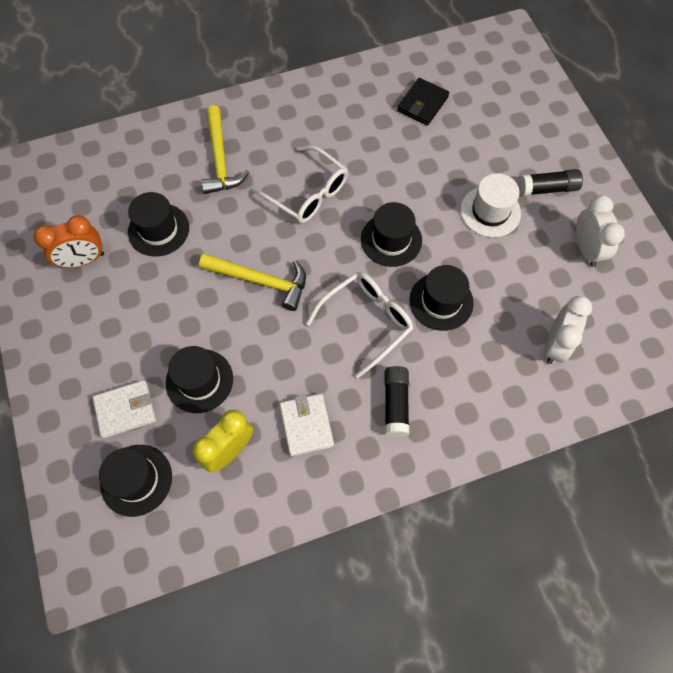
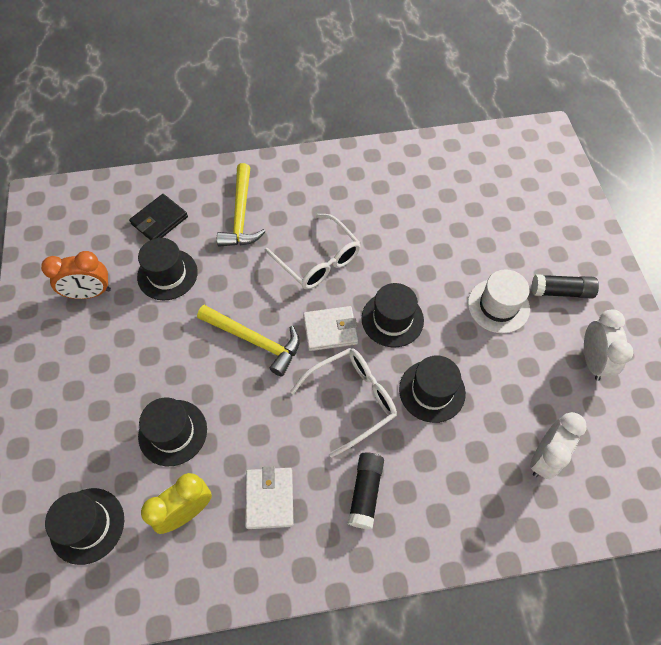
camera: 10 degrees right, 5 degrees down
white wallet [92,380,156,438] -> white wallet moved to [303,306,358,351]
black wallet [397,78,449,125] -> black wallet moved to [129,194,188,240]

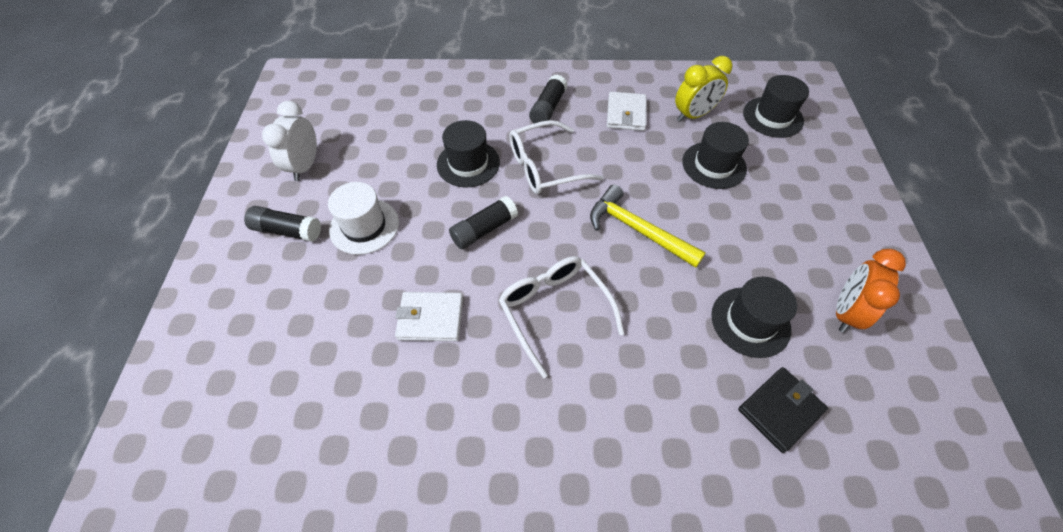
camera: 170 degrees left, 5 degrees down
orange clock [41,251,111,299] -> orange clock turned 60 degrees counterclockwise [836,249,906,333]
yellow hammer [217,163,265,247] -> none
white wallet [303,306,358,351] -> white wallet moved to [395,292,463,341]
black hat [362,283,424,348] -> black glue stick [449,196,518,249]
white clock [530,412,587,479] -> none

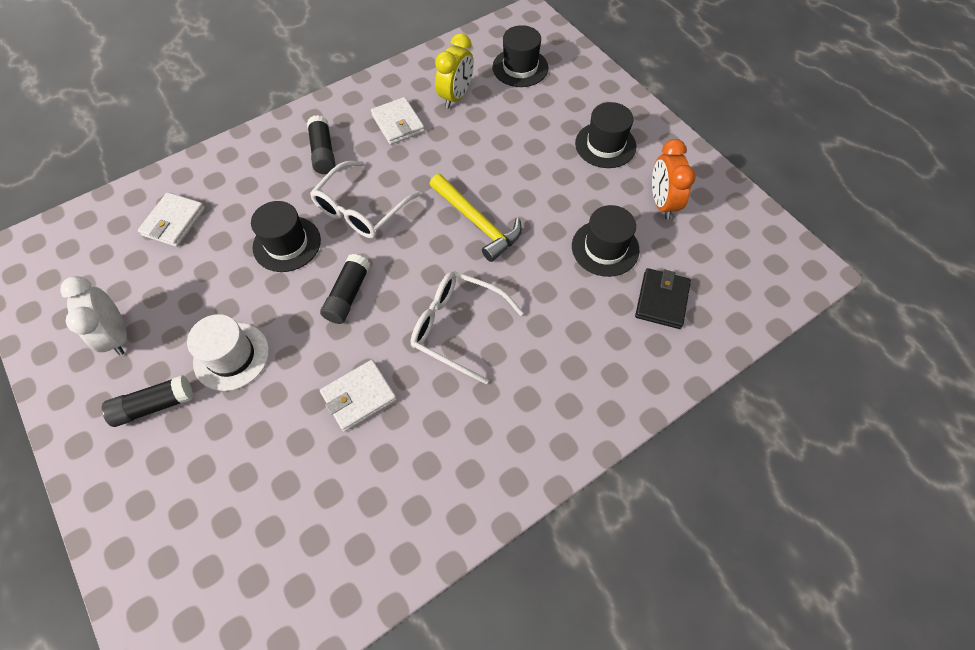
camera: 35 degrees left, 5 degrees up
yellow hammer [590,184,706,268] -> yellow hammer turned 135 degrees counterclockwise [430,174,522,262]
black hat [682,122,749,189] -> black hat moved to [575,102,636,168]
none -> white wallet [138,192,205,247]

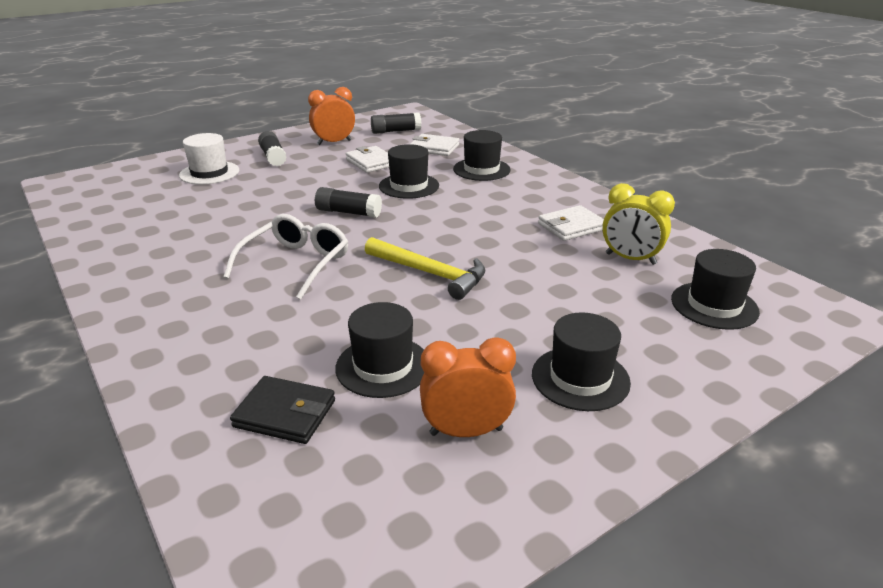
camera: 90 degrees right, 30 degrees down
white clock [60,276,127,356] -> orange clock [308,87,355,145]
white hat [187,314,269,391] -> white hat moved to [179,133,239,185]
black glue stick [307,115,335,174] -> black glue stick moved to [371,112,421,134]
white glasses [310,161,420,238] -> none
white wallet [320,360,397,432] -> white wallet moved to [346,146,389,173]
yellow hammer [430,174,522,262] -> yellow hammer turned 105 degrees counterclockwise [365,237,486,300]
none -> black hat [453,130,511,181]

